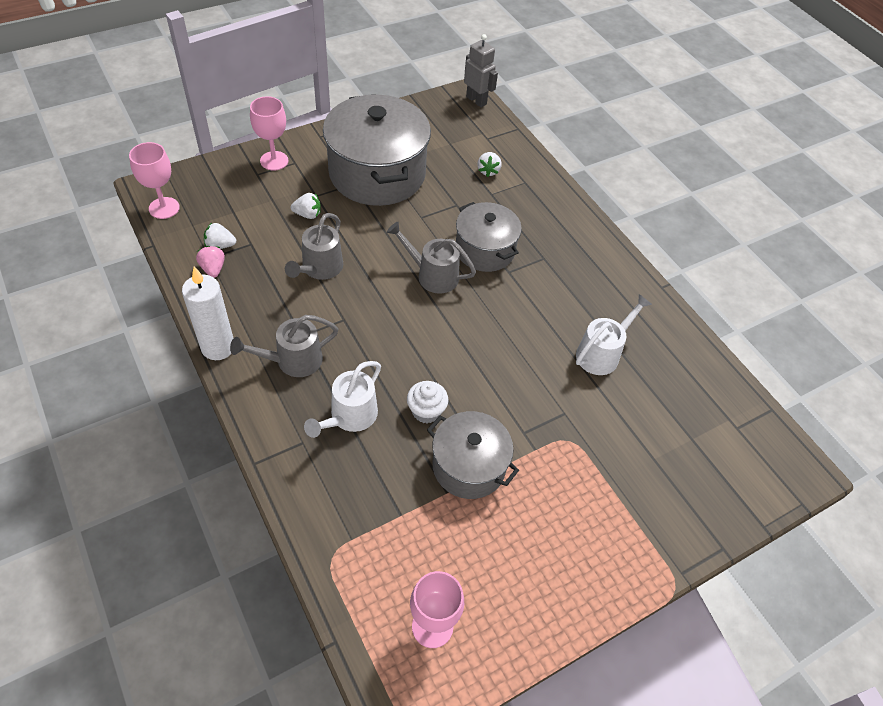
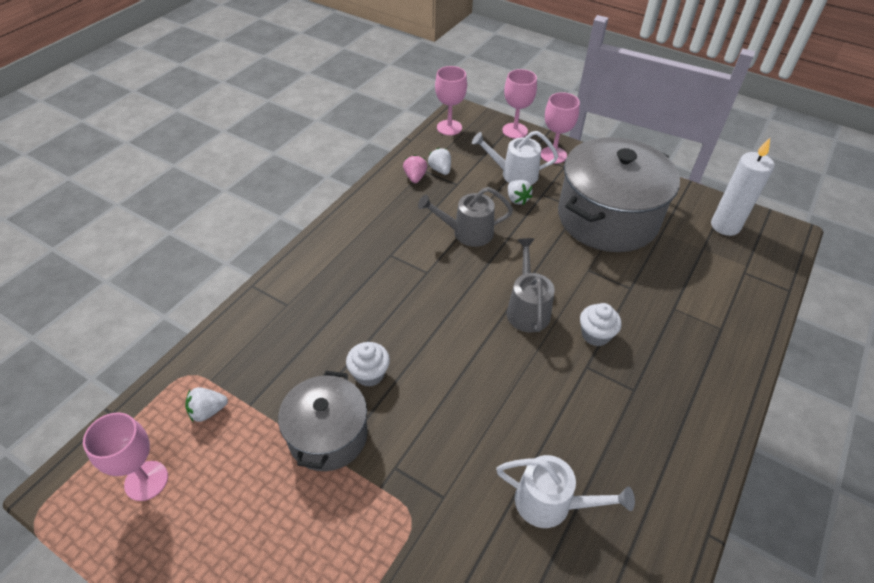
camera: 65 degrees right, 5 degrees down
white candle [182,266,233,360] -> white candle moved to [711,138,774,236]
pink strawberry [196,246,225,278] -> pink strawberry turned 45 degrees counterclockwise [403,155,427,183]
grey watering can [230,315,338,377] -> none
white watering can [304,361,381,438] -> white watering can moved to [472,131,558,185]
grey pot [456,202,522,272] -> white cupcake [580,303,622,346]
grey robot [464,34,498,107] -> none
white strawberry [477,152,502,177] -> white strawberry moved to [185,387,228,422]
none -> pink goblet [502,69,537,139]

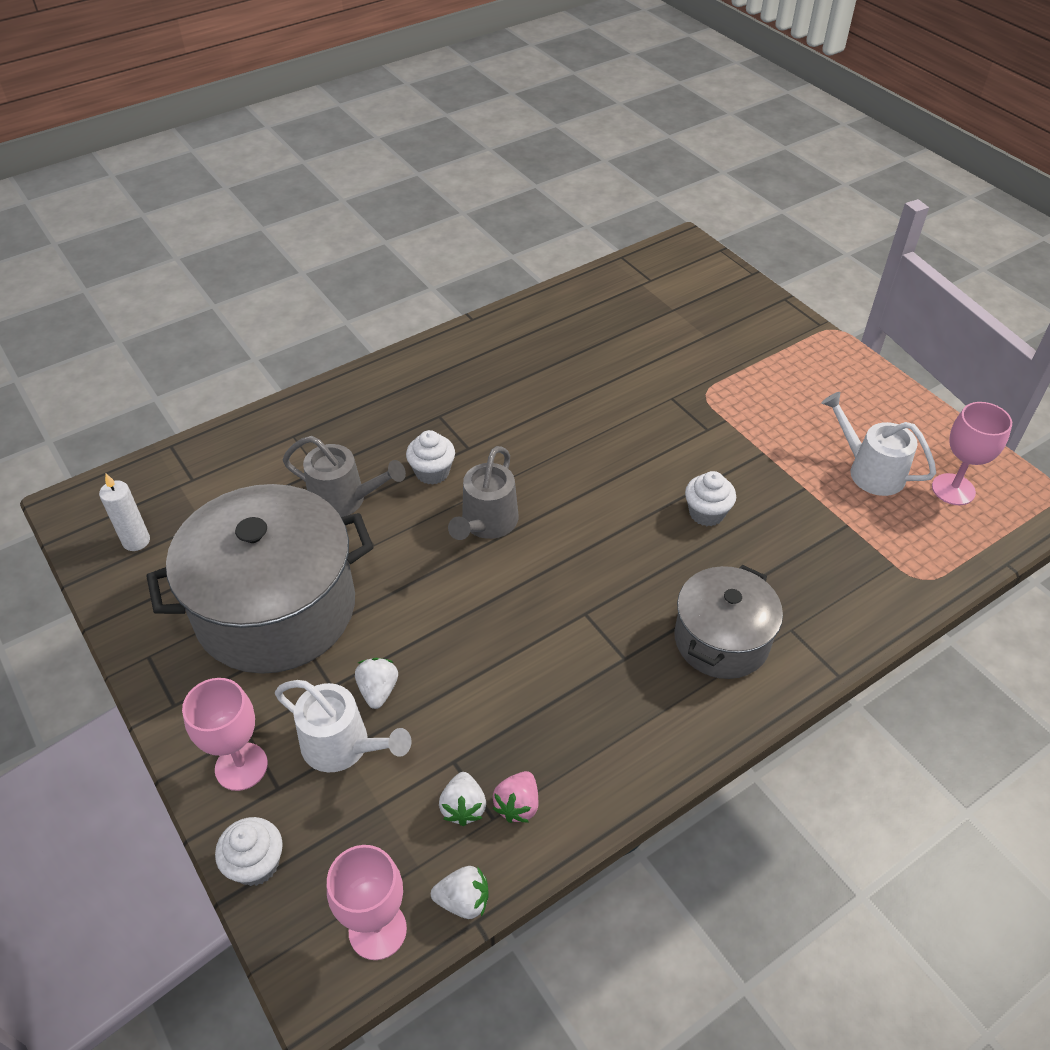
camera: 155 degrees left, 0 degrees up
white strawberry [185,387,228,422] -> white strawberry moved to [431,866,489,919]
grey pot [278,371,368,471] -> grey pot moved to [674,565,783,679]
grey watering can [418,187,513,247] -> grey watering can moved to [282,436,406,517]
white watering can [496,455,635,528] -> white watering can moved to [821,392,936,496]
pink goblet [502,69,537,139] -> white cupcake [215,817,283,886]
white candle [711,138,774,236] -> white candle [99,474,150,551], size x0.63

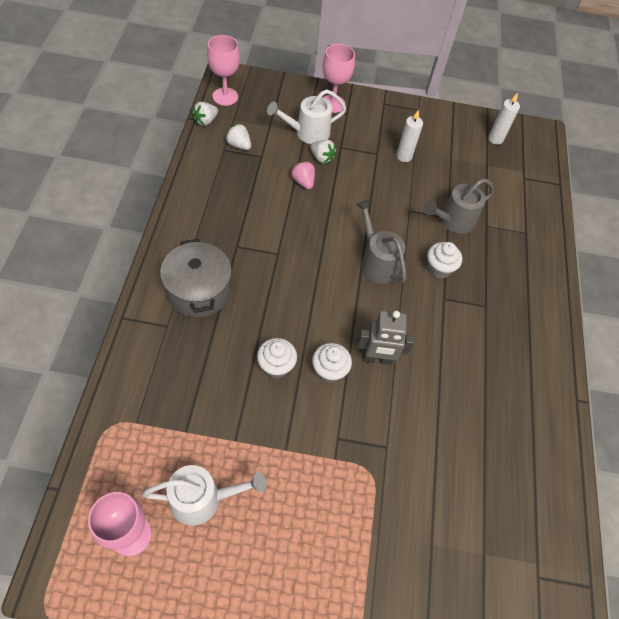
camera: 125 degrees right, 10 degrees up
grey pot [146,484,373,674] -> white candle [396,110,423,162]
white cupcake [215,817,283,886] -> white cupcake moved to [312,343,352,383]
pink strawberry [493,771,538,823] -> pink strawberry moved to [291,161,315,190]
none -> grey robot [357,311,415,365]

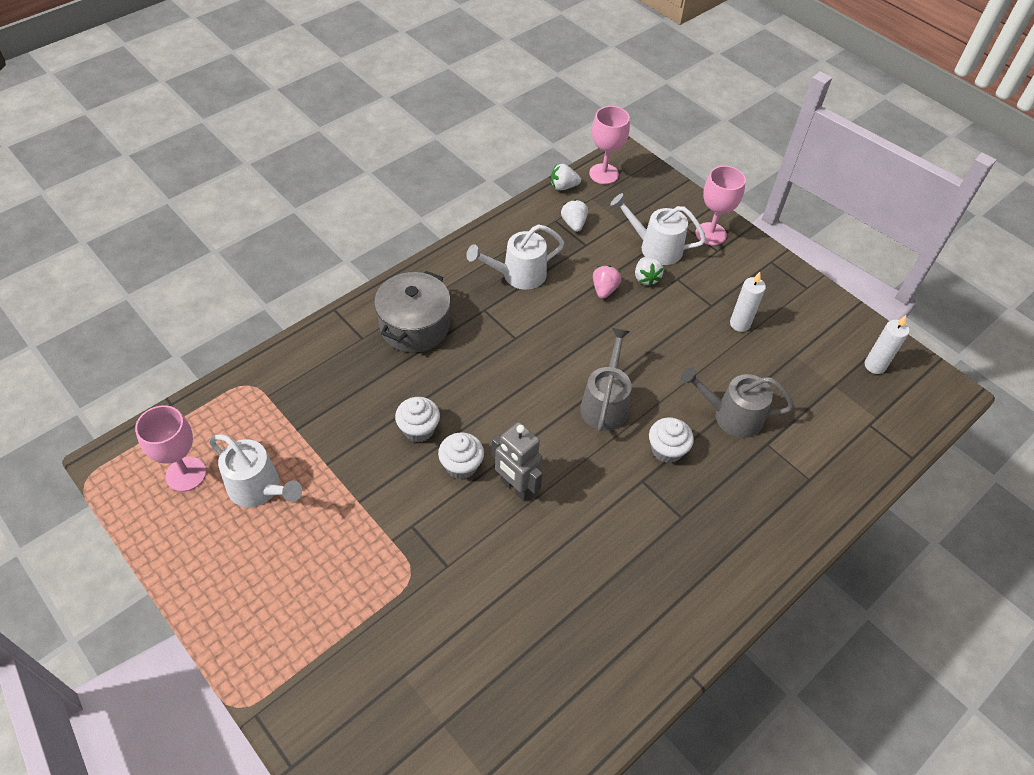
camera: 45 degrees right, 5 degrees down
none -> white watering can [466,224,564,290]

